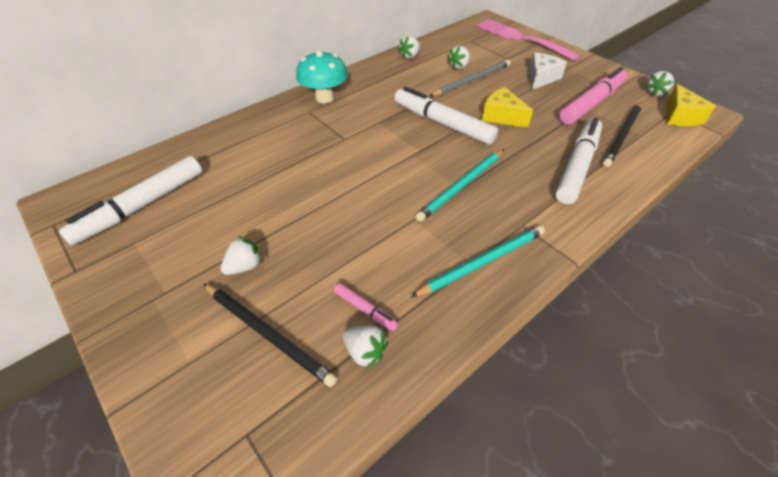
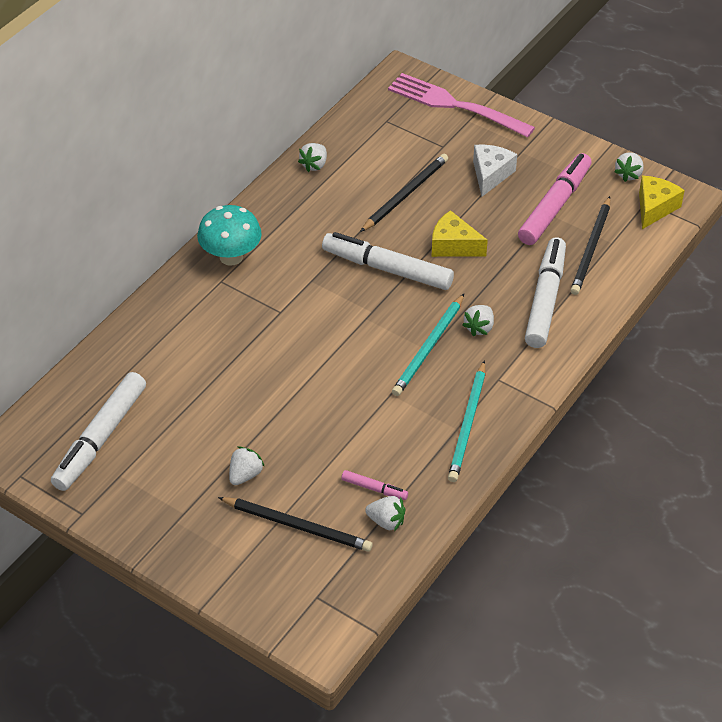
camera: 15 degrees left, 0 degrees up
turquoise pencil [411,226,545,297] -> turquoise pencil turned 150 degrees clockwise [448,360,485,482]
grey pencil [429,60,510,96] -> black pencil [360,154,448,232]
white strawberry [447,46,471,69] -> white strawberry moved to [462,305,494,336]
yellow cheese [667,84,716,126] -> yellow cheese turned 135 degrees counterclockwise [639,176,685,229]

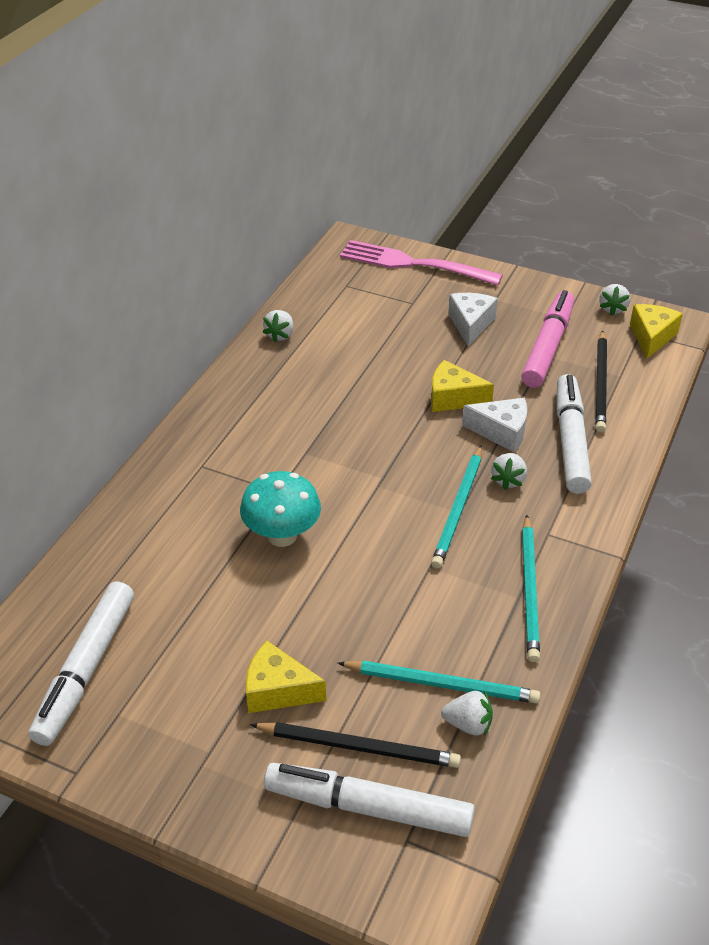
camera: 10 degrees left, 5 degrees down
turquoise mushroom [197,205,262,266] -> turquoise mushroom moved to [240,471,321,547]
white strawberry [229,447,265,485] -> yellow cheese [246,641,326,713]
white marker [322,232,454,290] -> white marker moved to [264,763,475,837]
pink marker [341,470,408,500] -> turquoise pencil [338,661,540,704]
black pencil [360,154,448,232] -> none
none -> white cheese [462,398,527,452]

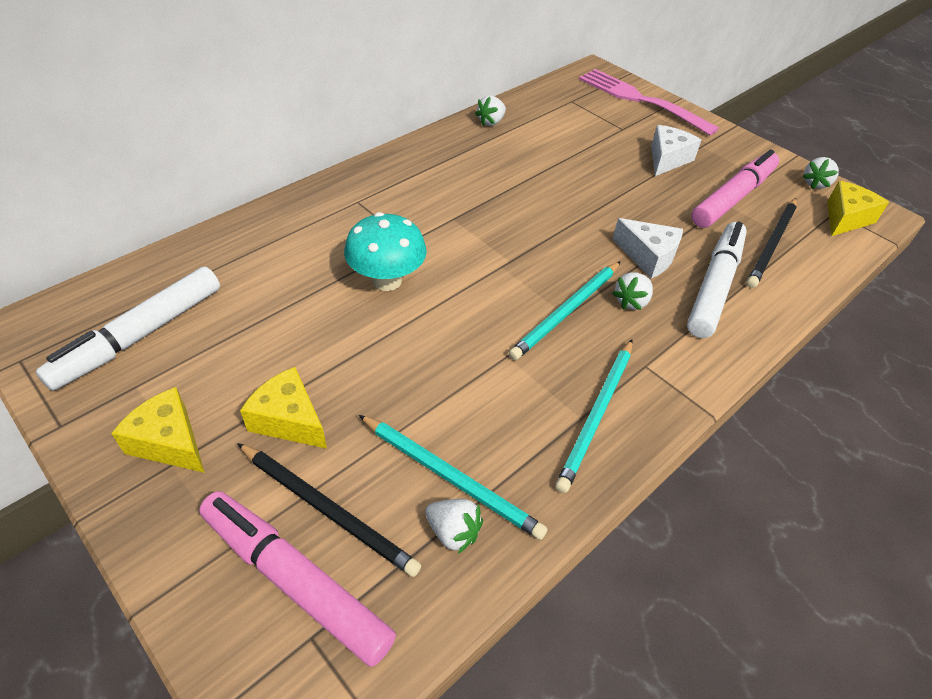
camera: 20 degrees right, 5 degrees up
white marker [264,763,475,837] -> pink marker [199,491,396,667]
yellow cheese [431,360,494,412] -> yellow cheese moved to [111,387,205,473]

